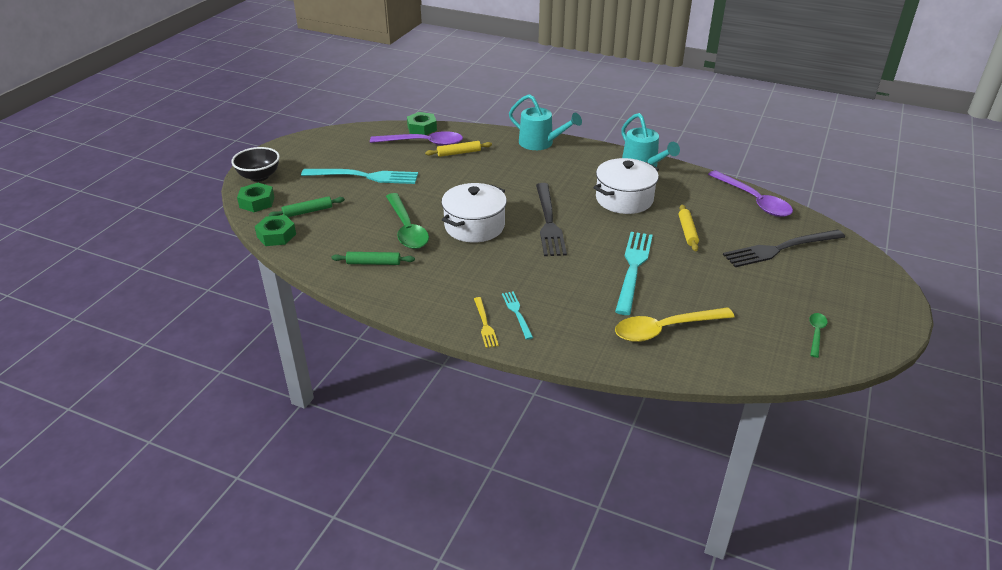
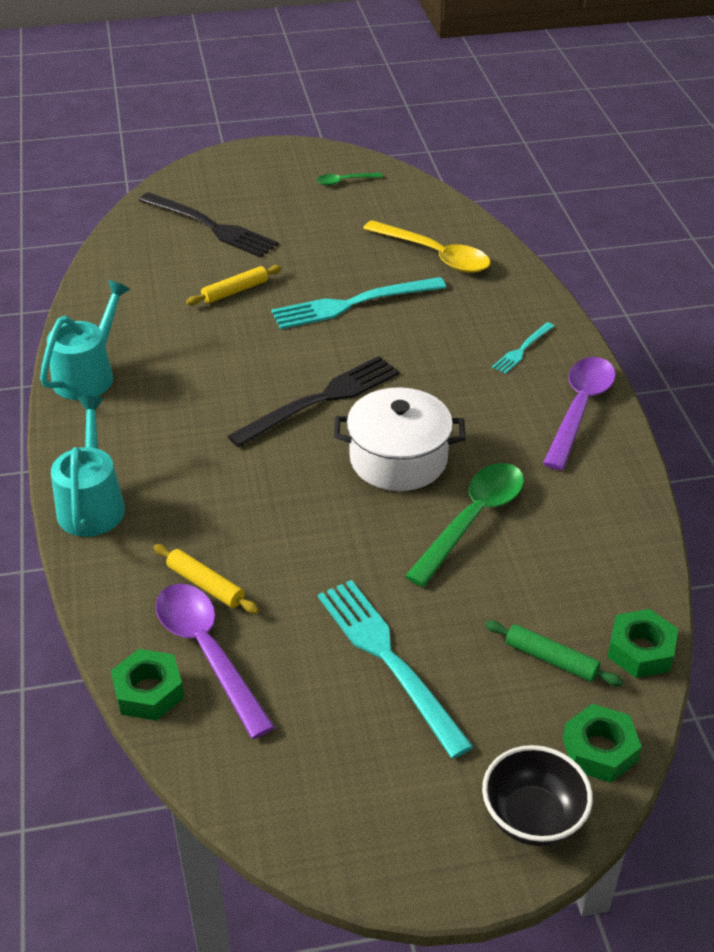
camera: 125 degrees left, 5 degrees up
green rolling pin [332,252,415,265] -> none
yellow fork [474,297,499,348] -> none
white pot [593,158,659,214] -> none
purple spoon [708,170,793,217] -> purple spoon moved to [543,357,616,470]

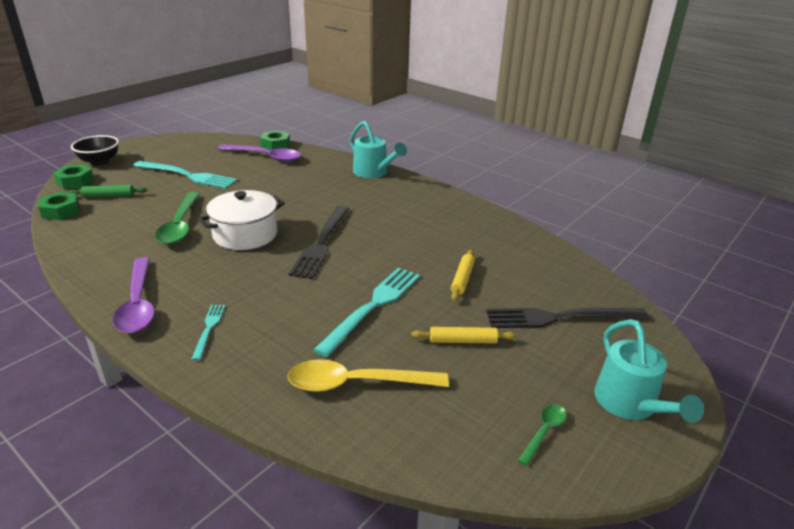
camera: 140 degrees right, 10 degrees down
turquoise watering can [40,280,130,400] -> turquoise watering can moved to [594,319,704,423]
yellow rolling pin [153,544,259,614] -> yellow rolling pin moved to [411,327,516,344]

